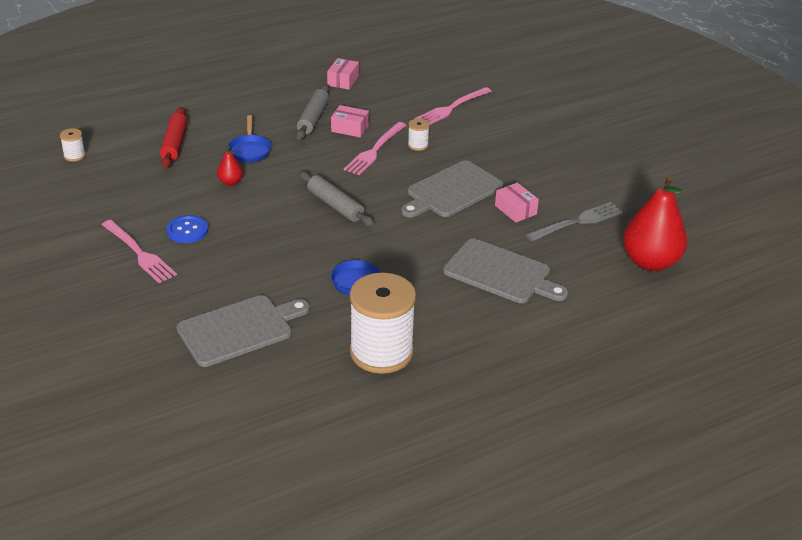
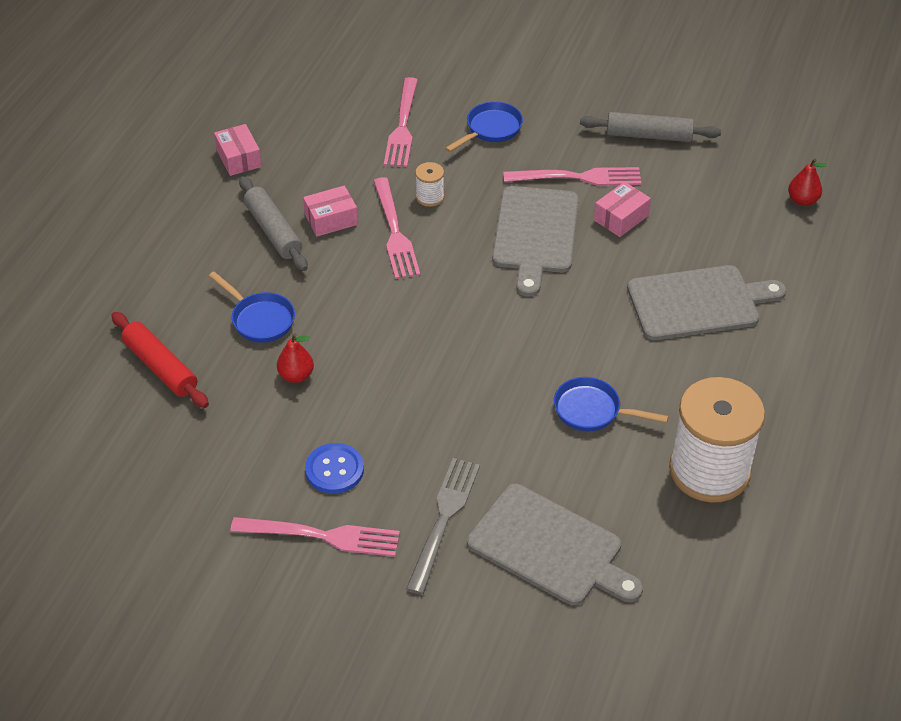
camera: 40 degrees left, 10 degrees up
white spool [60,128,86,162] -> none
grey cutting board [176,295,310,367] -> grey cutting board turned 105 degrees clockwise [467,484,643,605]
grey rolling pin [299,171,375,227] -> grey rolling pin moved to [580,112,721,142]
pink box [495,182,539,223] -> pink box turned 60 degrees counterclockwise [594,182,651,237]
grey fork [525,202,623,242] -> grey fork moved to [406,458,480,595]
red pear [623,175,687,271] -> red pear [788,159,828,206], size x0.44
none -> blue pan [445,101,523,152]
none -> pink fork [503,167,641,186]

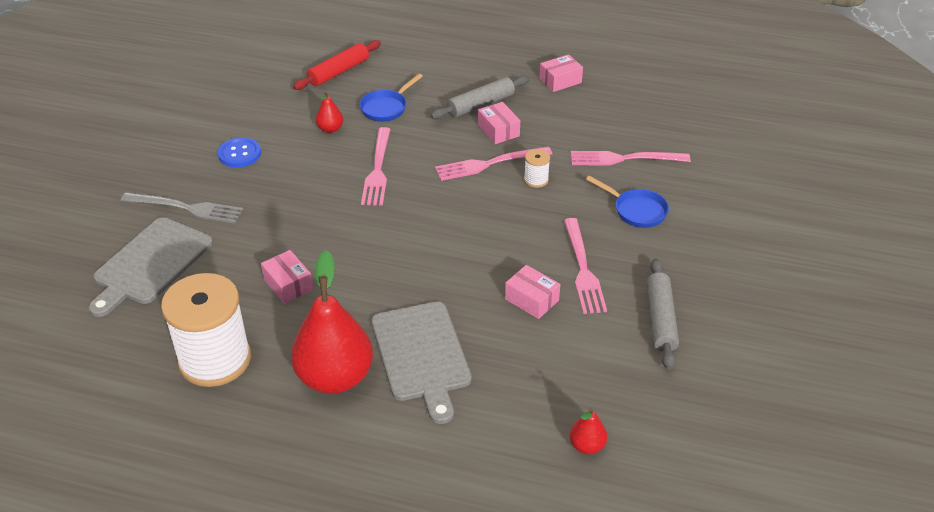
camera: 85 degrees right, 5 degrees down
pink fork [230,517,400,557] -> pink fork moved to [361,127,391,206]
grey cutting board [492,186,579,297] -> none
blue pan [554,377,669,432] -> pink box [261,250,313,304]
none -> red pear [291,250,373,394]

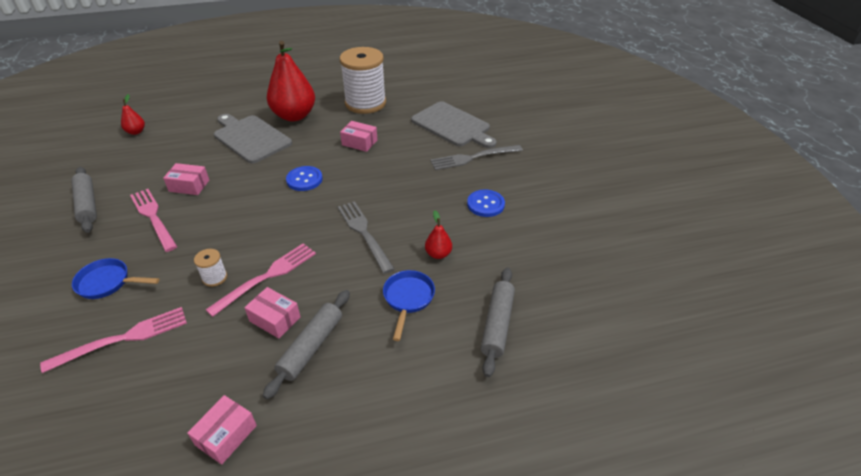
camera: 150 degrees right, 0 degrees up
grey cutting board [88,217,213,317] -> grey cutting board turned 135 degrees clockwise [411,101,496,148]
red rolling pin [293,40,381,90] -> grey rolling pin [481,268,515,377]
pink fork [361,127,391,206] -> grey fork [338,201,394,274]
none -> blue button [286,166,323,191]

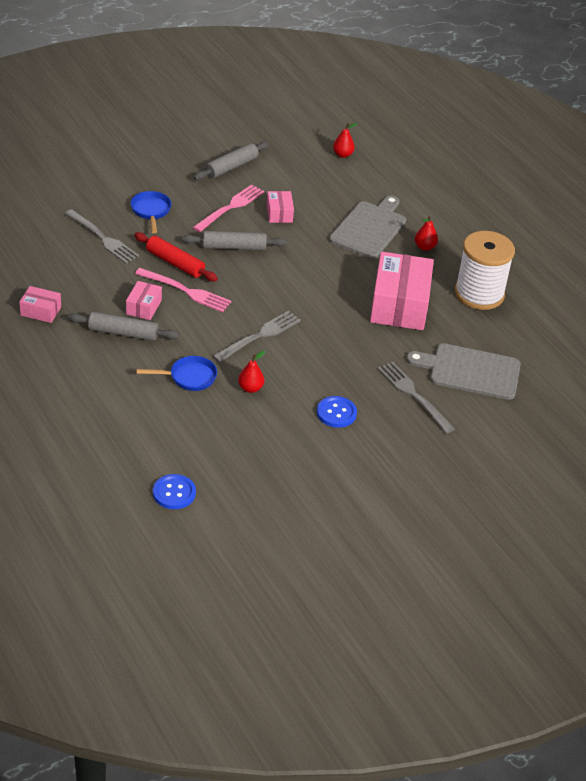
camera: 70 degrees right, 0 degrees up
pink fork [40,307,187,373] -> grey fork [65,209,139,264]
white spool [194,249,227,287] -> red rolling pin [134,232,218,281]
red pear [267,41,315,121] -> red pear [415,216,438,251], size x0.44
blue button [286,166,323,191] -> blue button moved to [153,474,196,509]
pink box [340,121,377,152] -> pink box [370,252,434,330], size x2.11
grey cutting board [411,101,496,148] -> grey cutting board turned 75 degrees clockwise [406,343,521,400]
grey rolling pin [481,268,515,377] -> grey rolling pin moved to [182,231,287,250]

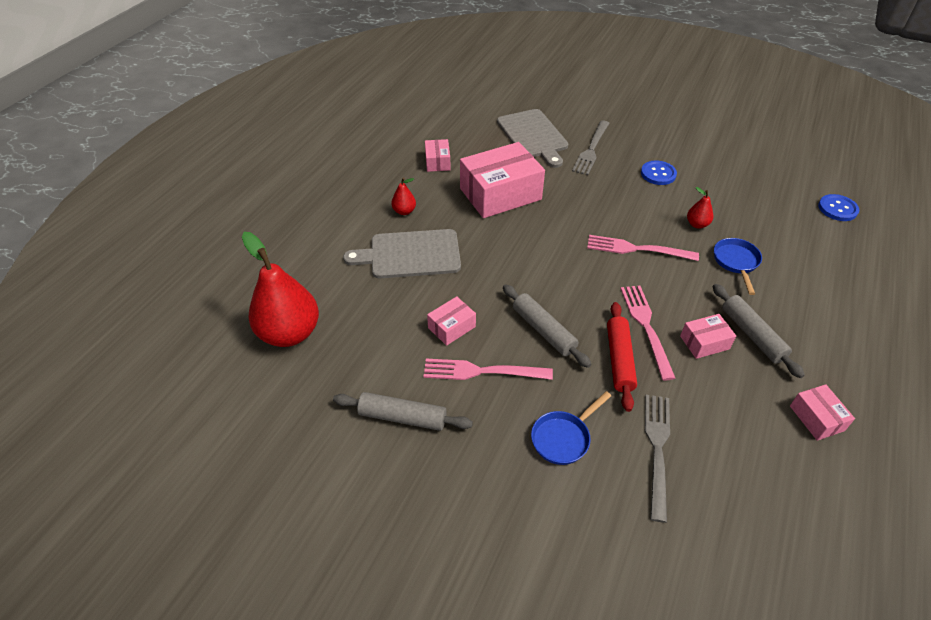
camera: 120 degrees left, 5 degrees up
blue pan [136,356,217,391] -> blue pan turned 45 degrees clockwise [714,238,762,295]
grey fork [213,311,301,363] -> pink fork [587,235,699,261]
red pear [333,123,358,158] -> red pear [242,232,319,347], size x2.27
white spool [455,231,515,310] -> pink box [425,139,451,172]

